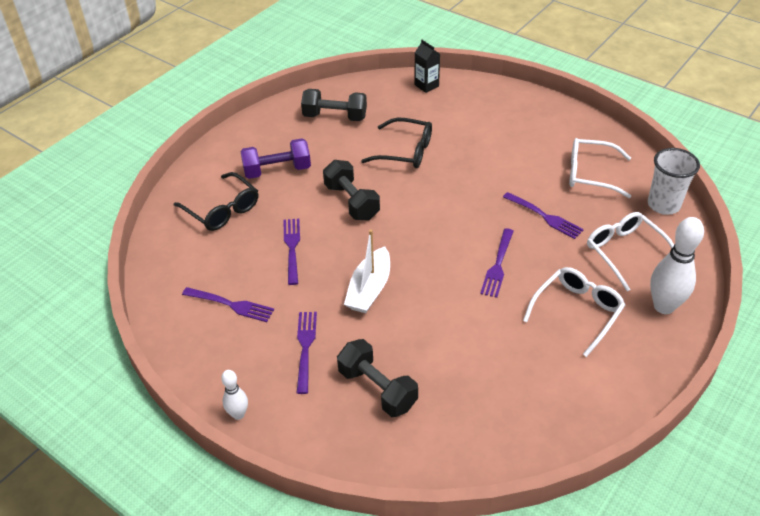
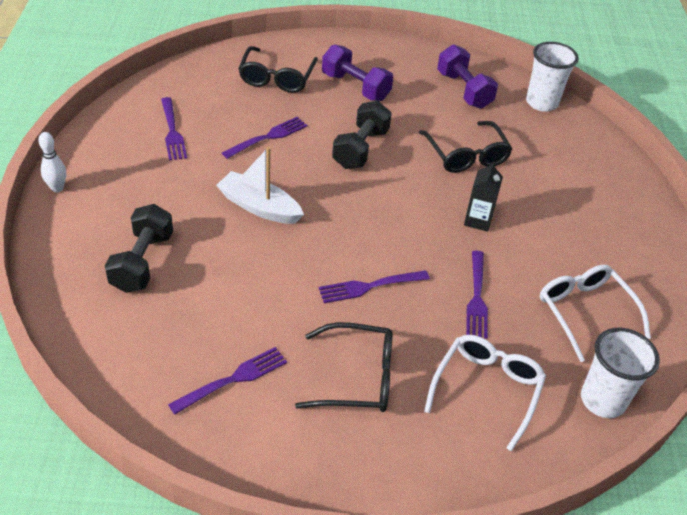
camera: 50 degrees right, 0 degrees up
purple fork [297,312,317,394] -> purple fork moved to [168,347,287,415]
black dumbbell [301,89,367,121] -> purple dumbbell [437,44,498,109]
white boat [344,229,390,313] -> white boat turned 45 degrees clockwise [216,147,304,224]
black carton [414,40,440,93] -> black carton moved to [464,162,503,232]
white glasses [523,267,625,357] -> black glasses [295,322,392,412]
white bowling pin [650,217,704,314] -> none
none -> white cup [526,42,579,112]

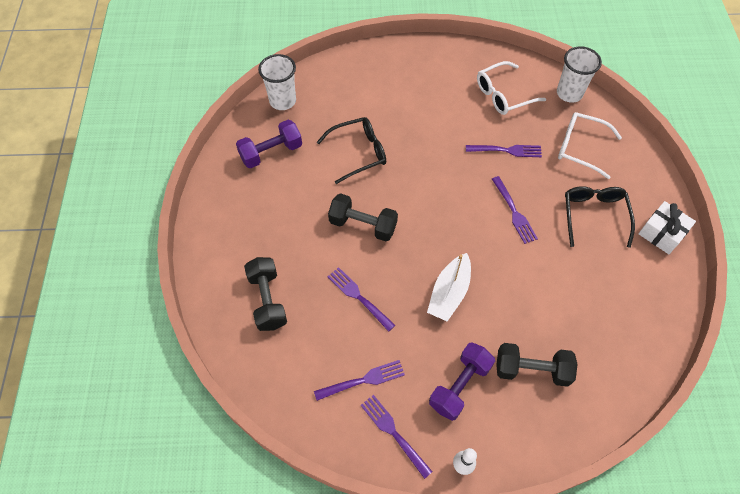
camera: 90 degrees left, 15 degrees up
purple fork [168,347,287,415] -> purple fork moved to [361,395,432,479]
black glasses [238,46,318,93] -> black dumbbell [244,257,287,331]
purple dumbbell [322,44,393,101] -> purple dumbbell moved to [429,342,495,421]
black carton [464,162,503,232] -> none
none -> white gift [638,201,696,254]

